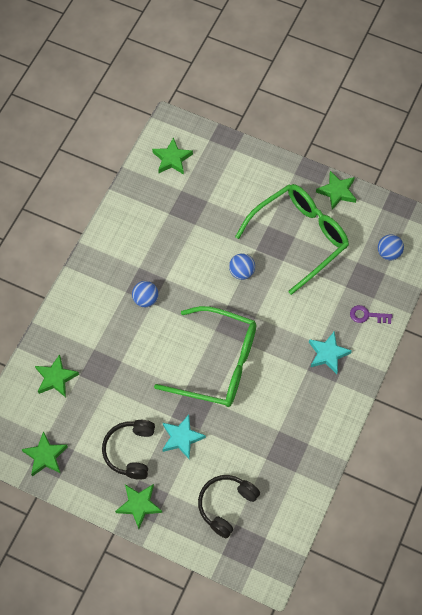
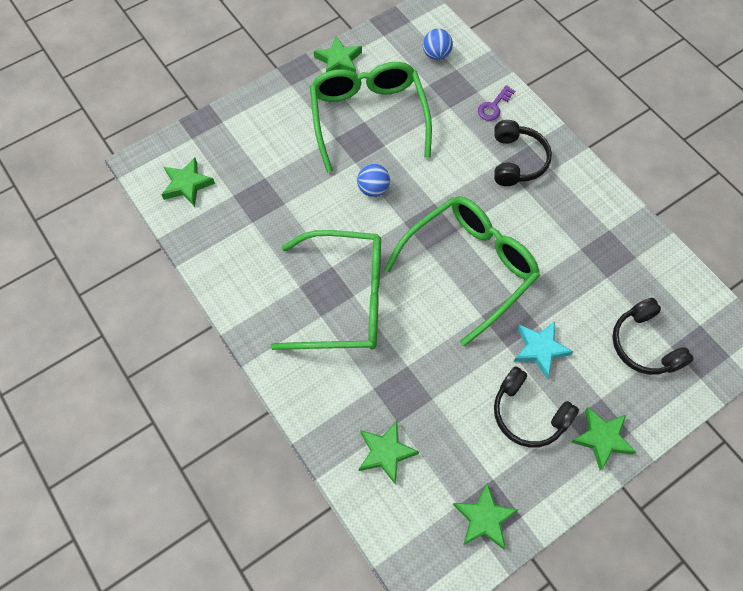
camera: 60 degrees left, 0 degrees up
blue ball [132,281,158,307] -> green glasses [270,230,381,350]
turquoise star [309,332,352,374] -> black headphones [494,120,552,186]

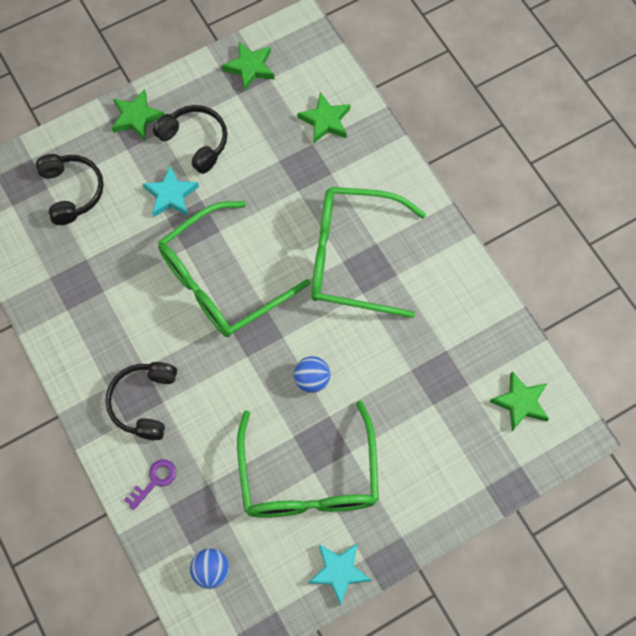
camera: 175 degrees left, 5 degrees up
green star [314,36,362,73] -> turquoise star [308,543,371,606]

